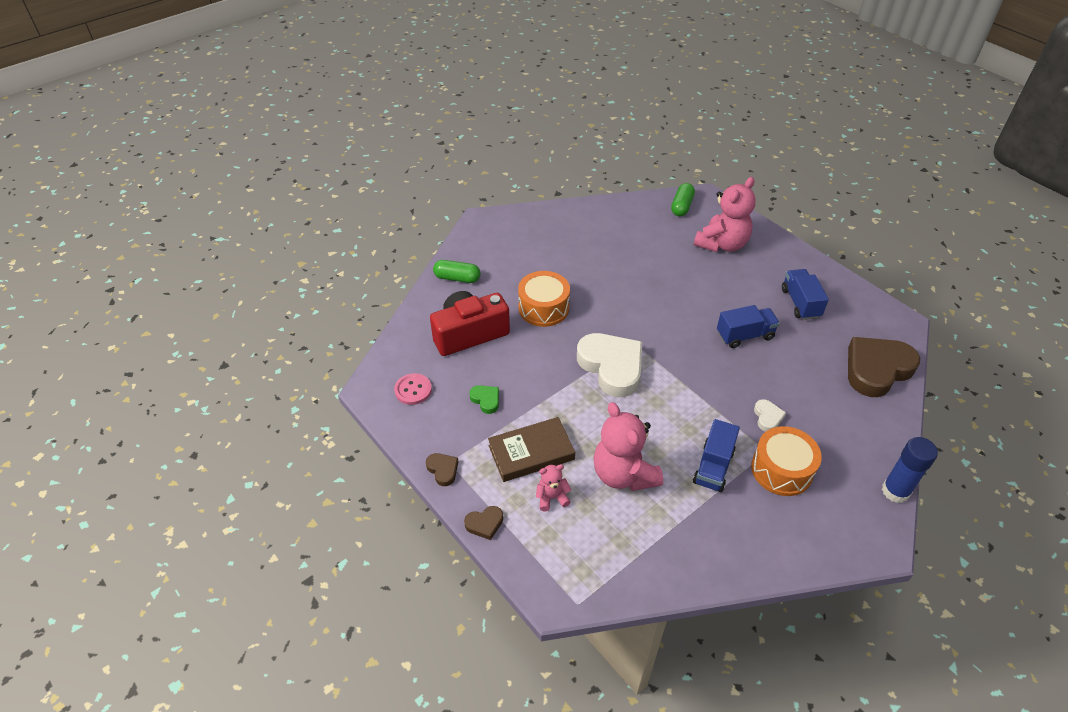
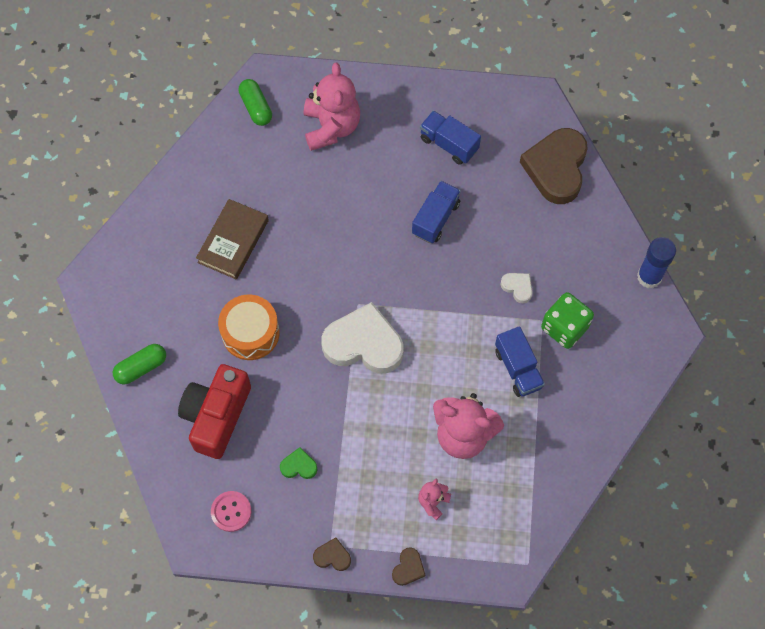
camera: 45 degrees left, 20 degrees up
brown book [488,417,575,482] -> brown book moved to [196,199,269,280]
orange drum [751,426,822,496] -> green dice [541,292,594,349]

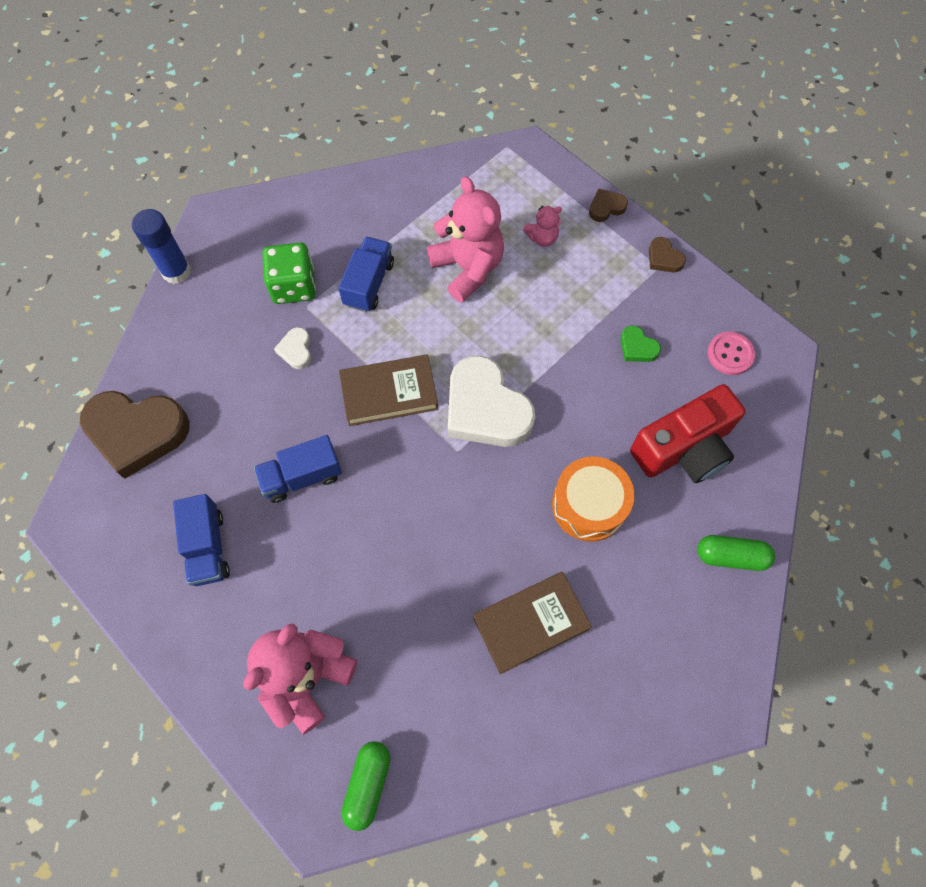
camera: 140 degrees left, 0 degrees up
brown heart [520,128,588,204] -> brown heart turned 45 degrees clockwise [80,391,190,479]
none -> brown book [339,354,438,426]

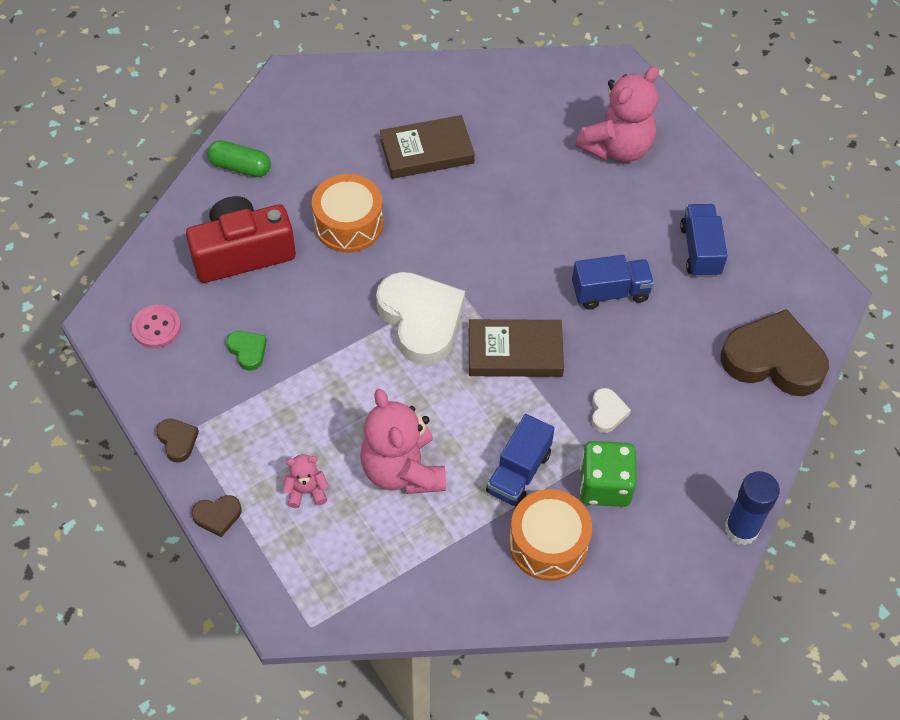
camera: 170 degrees left, 10 degrees down
green capsule [342,741,390,831] -> none
none -> orange drum [509,489,592,581]

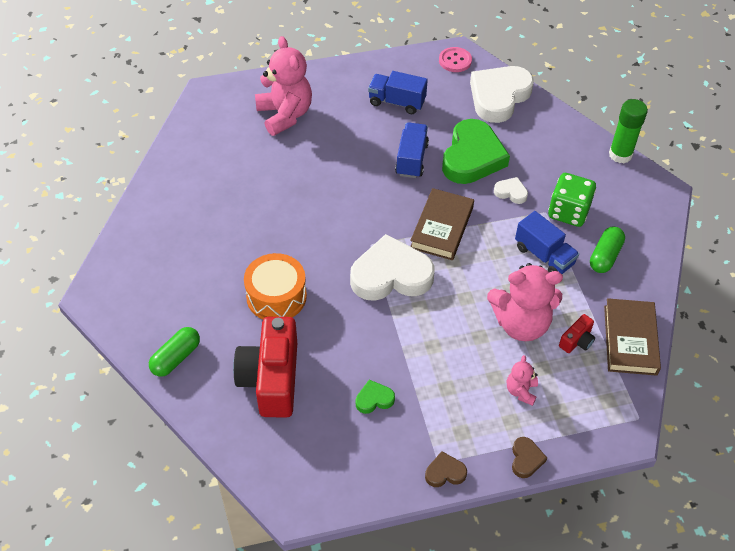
camera: 70 degrees left, 5 degrees down
pink button [131,305,181,348] -> pink button moved to [439,47,472,72]
brown book [380,115,475,179] -> brown book moved to [604,298,661,376]
orange drum [509,489,592,581] -> green capsule [590,227,625,273]
brown heart [721,309,829,396] -> white heart [470,66,534,123]
blue glue stick [725,471,780,545] -> green glue stick [609,99,648,163]
none -> green heart [442,119,510,184]
none -> red camera [559,314,595,353]

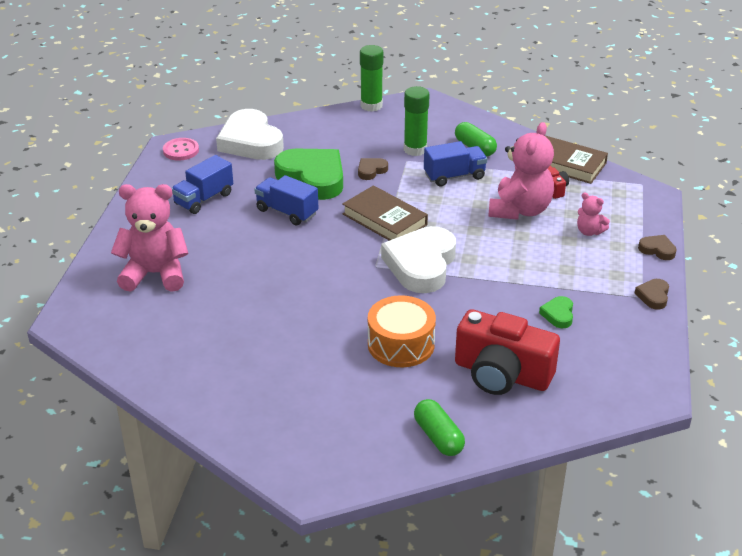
camera: 65 degrees left, 15 degrees down
white heart [494,177,528,204] -> brown heart [358,158,388,180]
green dice [548,173,596,227] -> green glue stick [404,86,430,156]

